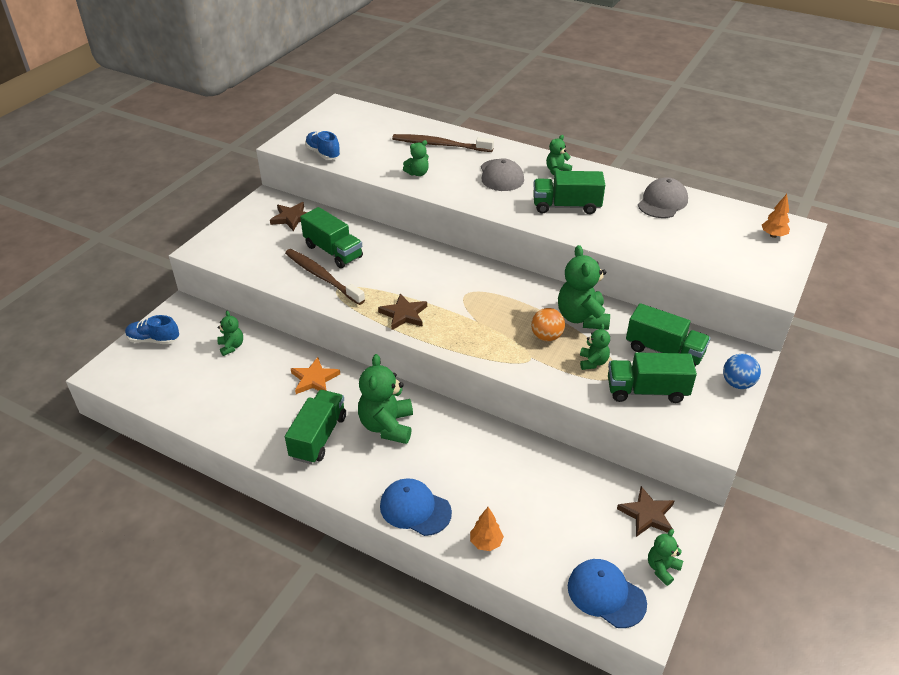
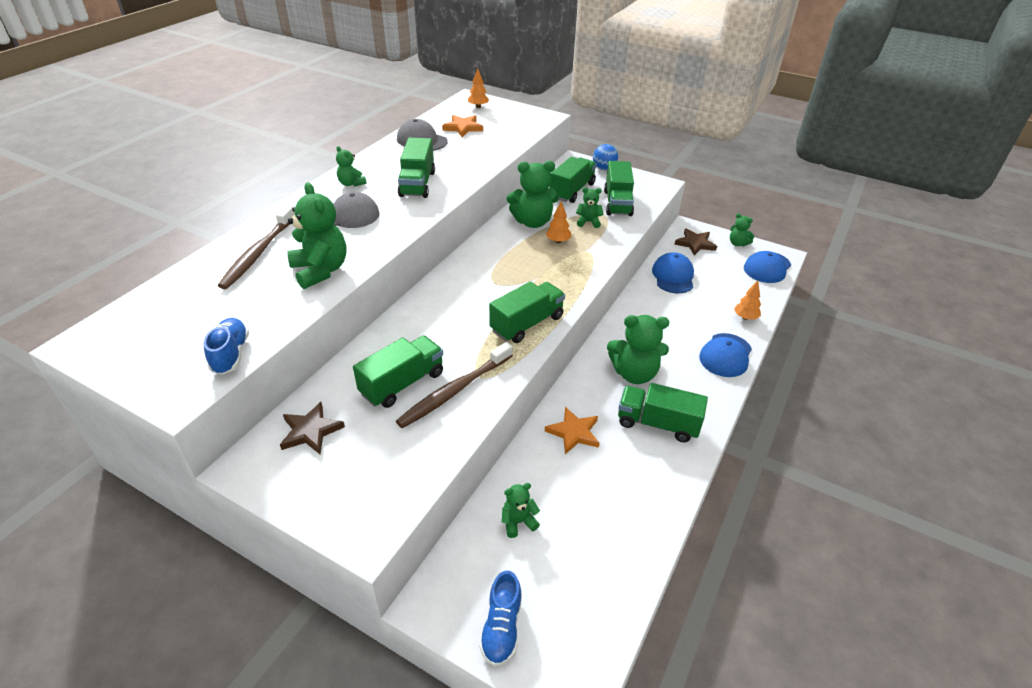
camera: 90 degrees left, 0 degrees up
blue shoe [305,131,341,160] -> blue shoe turned 120 degrees clockwise [204,318,249,374]
brown star [378,294,427,330] -> green truck [489,281,565,343]
green teddy bear [403,140,429,176] -> green teddy bear [287,182,347,289], size x1.89
orange ball [531,308,565,341] -> orange tree [546,201,571,243]
none -> orange star [442,115,483,137]
none -> blue cap [652,252,694,293]

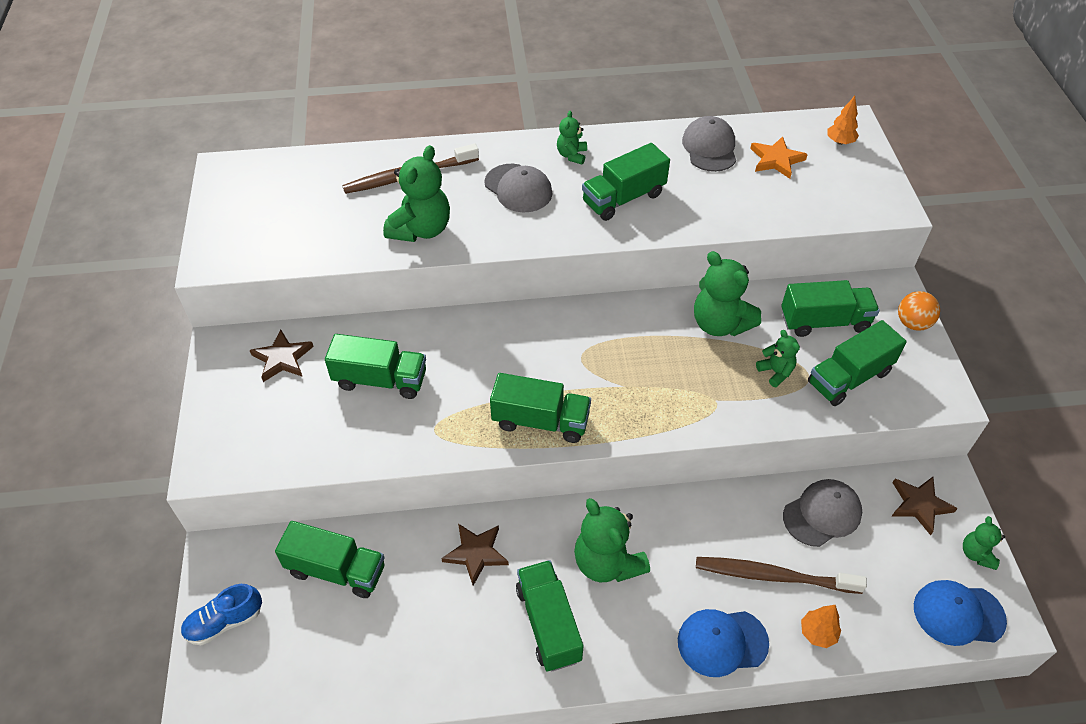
camera: 55 degrees right, 10 degrees up
blue shoe [204,318,249,374] -> none
brown toothbrush [396,342,513,428] -> brown toothbrush moved to [696,557,867,594]
green teddy bear [502,483,540,538] -> green truck [275,521,385,598]
orange star [545,407,599,454] -> brown star [441,524,509,586]
orange tree [546,201,571,243] -> none
blue ball [593,144,618,170] -> orange ball [898,291,940,331]
blue cap [652,252,694,293] -> grey cap [783,479,863,547]

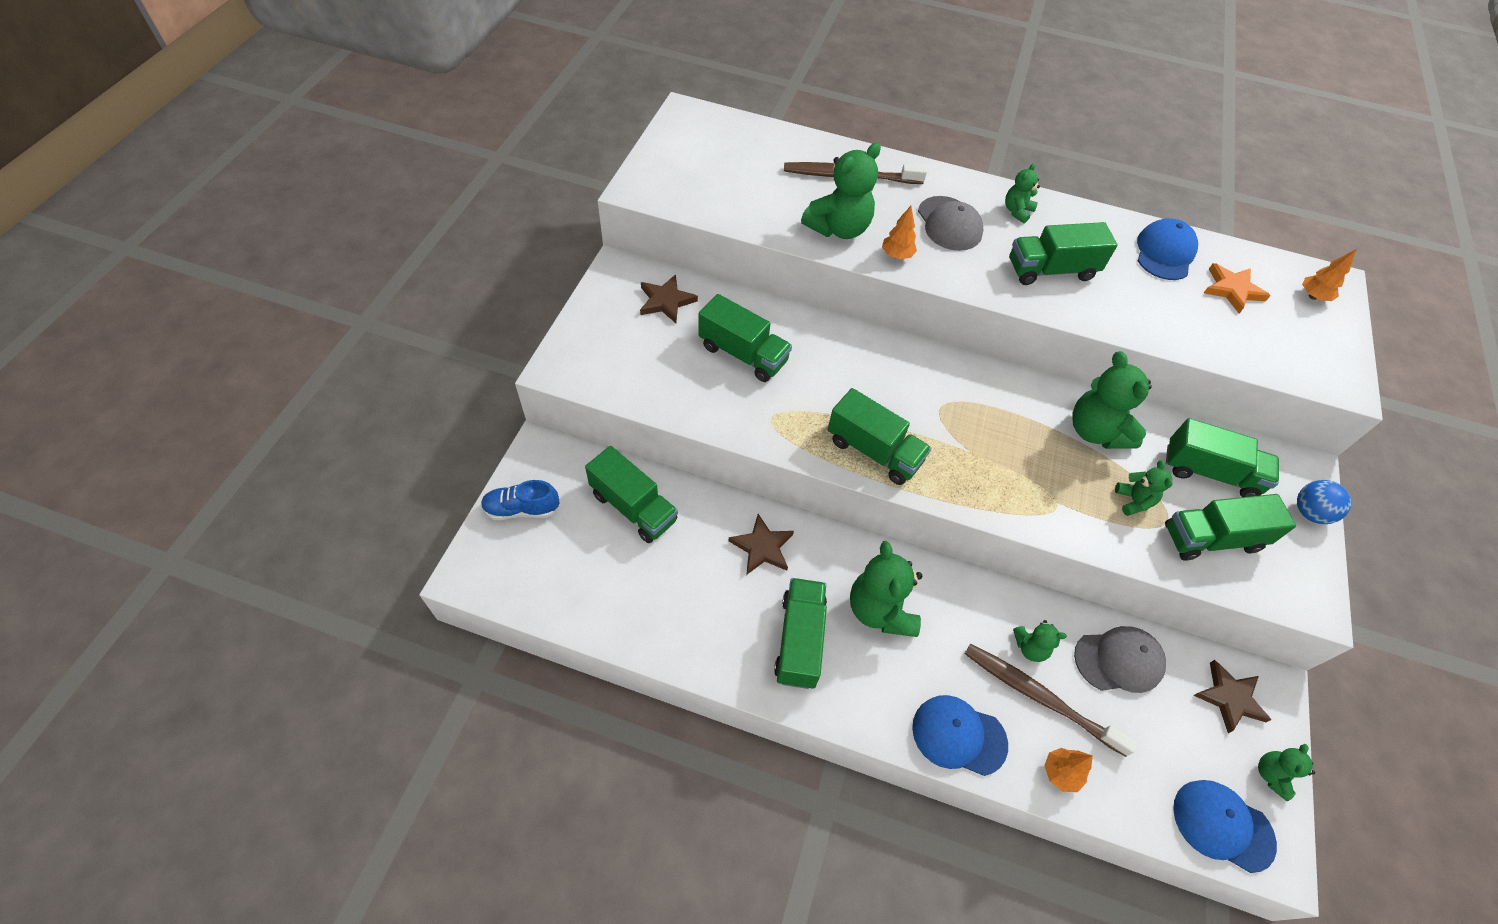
camera: 20 degrees right, 5 degrees up
grey cap [682,116,736,172] -> blue cap [1137,218,1198,280]
orange ball [898,291,940,331] -> blue ball [1297,480,1351,524]
none -> orange tree [882,206,917,259]
none -> green teddy bear [1013,620,1067,662]

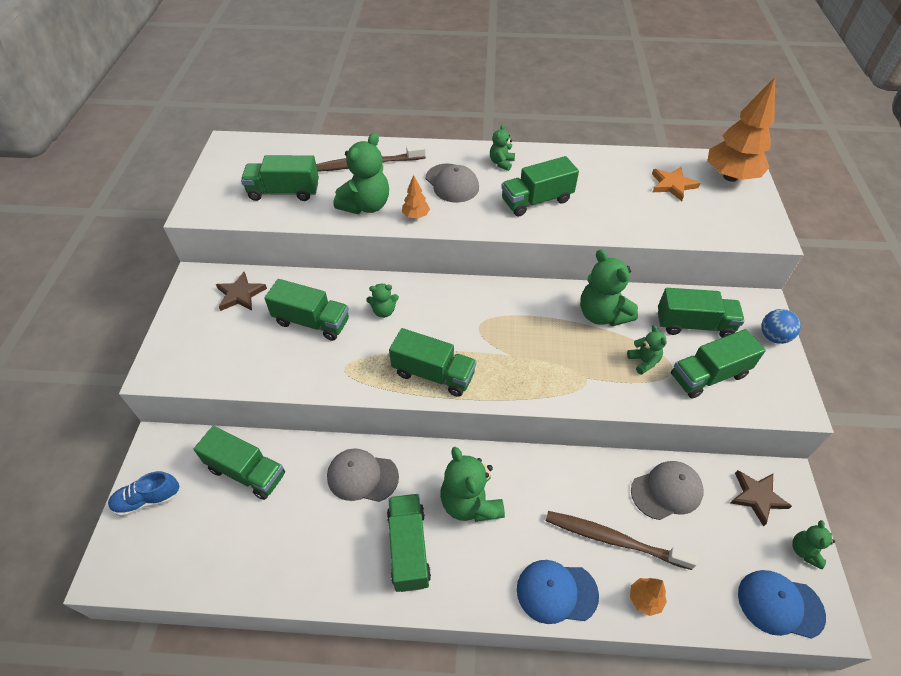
camera: 10 degrees left, 5 degrees down
brown star [729,514,794,575] -> grey cap [327,448,399,502]
green teddy bear [1013,620,1067,662] -> green teddy bear moved to [366,284,399,318]
blue cap [1137,218,1198,280] -> none
orange tree [1302,249,1356,301] -> orange tree [707,77,775,182], size x2.21
none -> green truck [241,155,319,201]

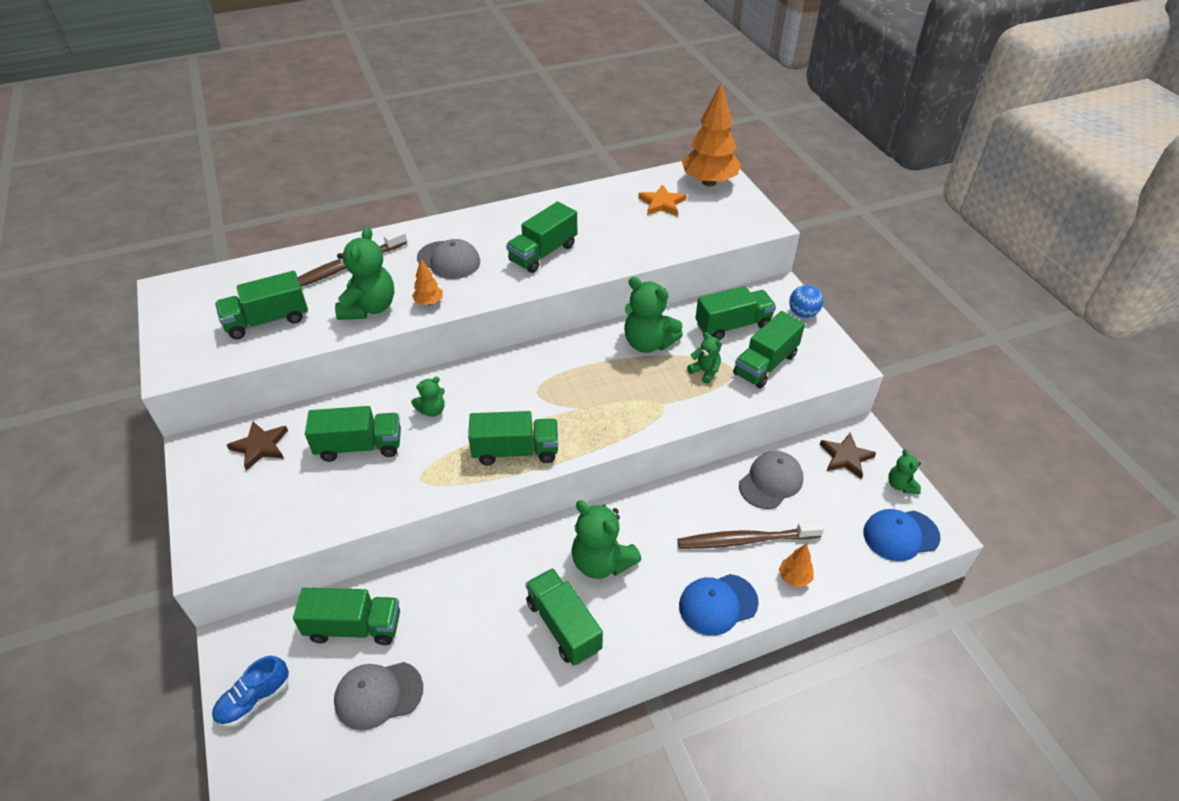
camera: 25 degrees left, 5 degrees down
grey cap [327,448,399,502] -> grey cap moved to [334,662,423,730]
green teddy bear [490,124,515,171] -> none

